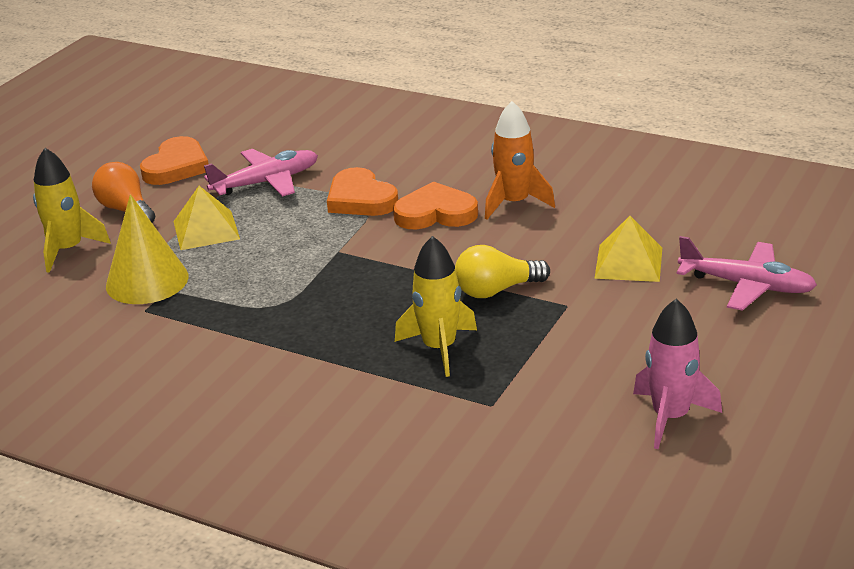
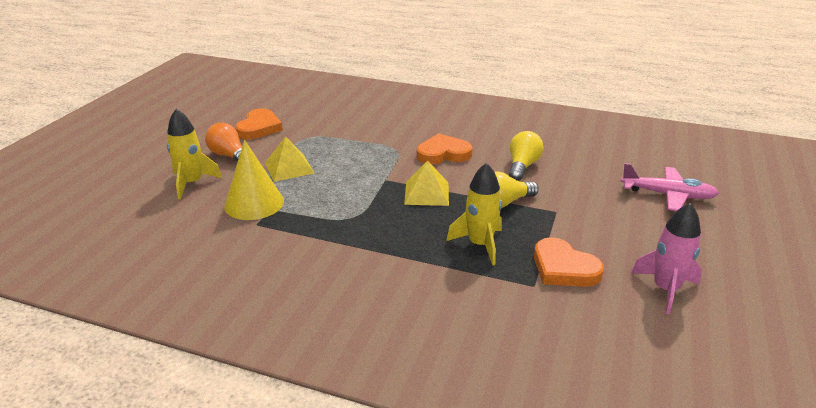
camera: 10 degrees left, 0 degrees up
pink plane [204,149,318,197] -> none
orange heart [327,167,398,216] -> orange heart moved to [534,237,604,287]
orange rocket [485,101,555,220] -> none
yellow pyramid [594,216,662,282] -> yellow pyramid moved to [404,160,449,206]
none -> yellow light bulb [509,131,544,181]

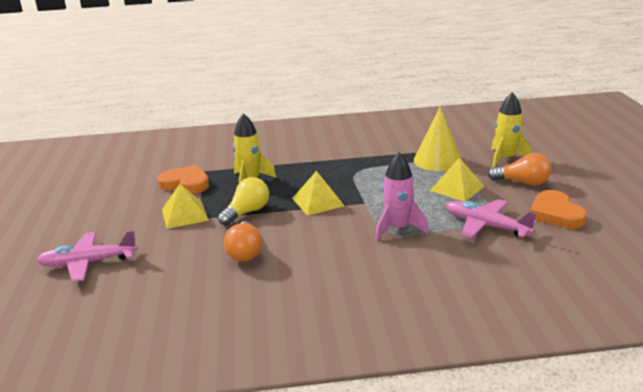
camera: 155 degrees right, 5 degrees down
orange heart [417,133,473,164] -> none
yellow light bulb [509,131,544,181] -> orange light bulb [224,221,262,262]
pink rocket [631,203,702,315] -> pink rocket moved to [375,152,429,241]
none -> yellow pyramid [162,184,209,229]
none -> pink plane [446,199,537,238]

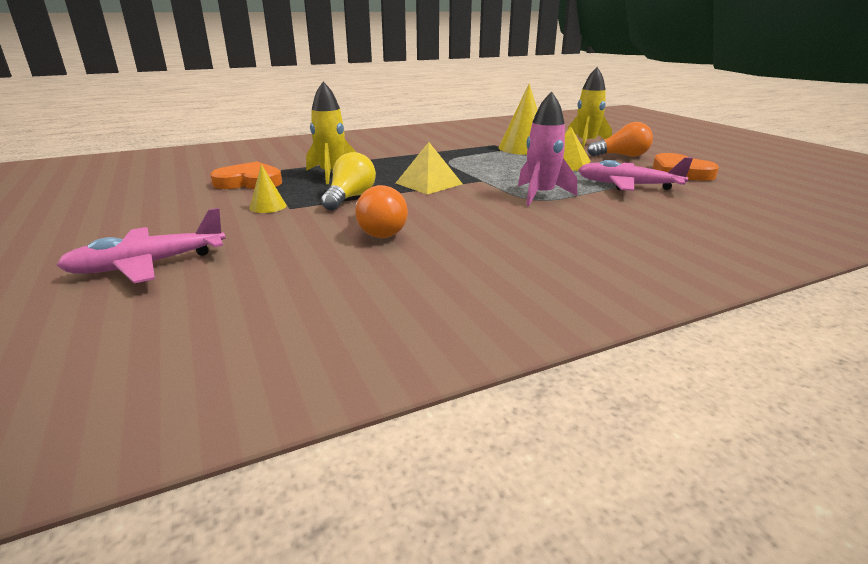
camera: 20 degrees left, 0 degrees up
yellow pyramid [162,184,209,229] -> yellow cone [249,164,286,213]

